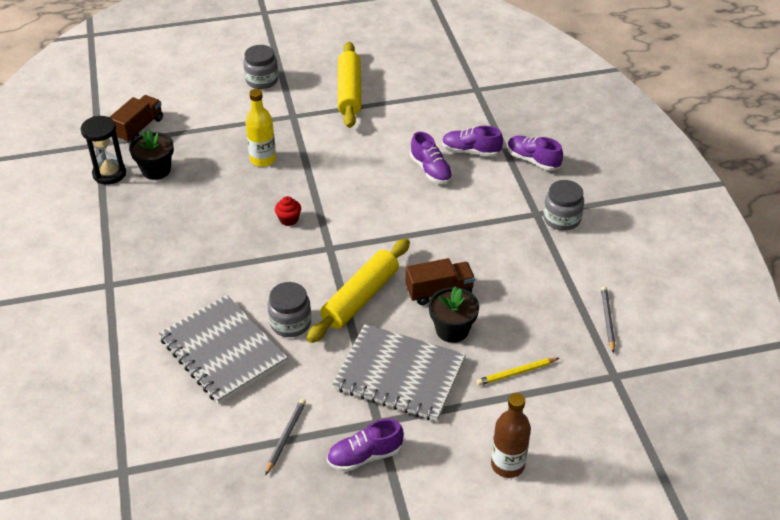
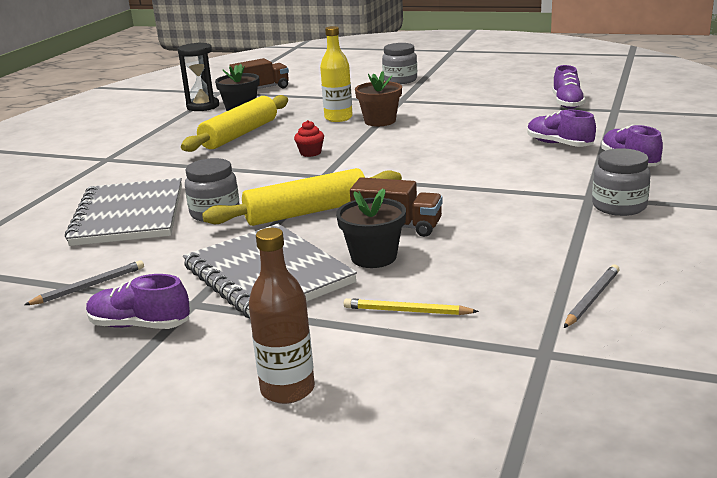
camera: 35 degrees right, 20 degrees down
yellow rolling pin [338,42,361,128] -> yellow rolling pin moved to [181,95,288,152]
purple shoe [410,132,453,184] -> purple shoe moved to [552,65,586,109]
none -> brown flower pot [355,71,402,126]

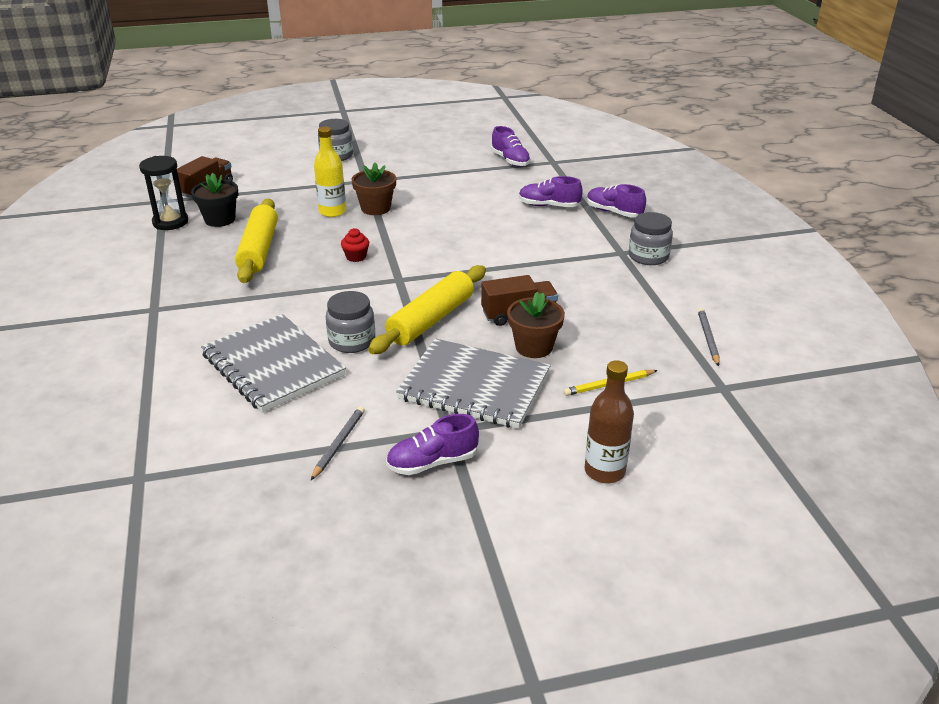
camera: 35 degrees left, 10 degrees up
black flower pot [336,189,406,268] -> brown flower pot [507,292,565,358]

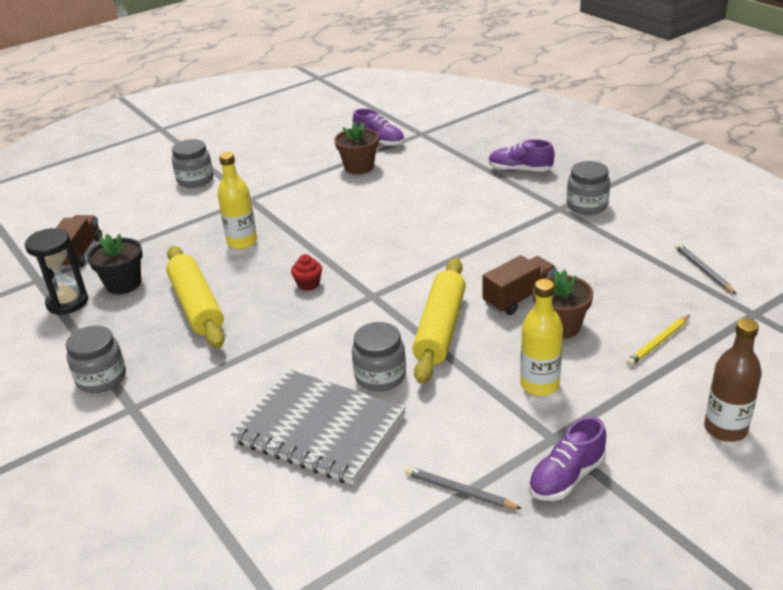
camera: 20 degrees left, 0 degrees up
grey pencil [311,406,365,480] -> grey pencil turned 60 degrees counterclockwise [405,467,522,509]
brown flower pot [352,162,396,215] -> brown flower pot moved to [334,121,379,174]
grey notebook [396,338,551,429] -> yellow bottle [520,279,563,396]
purple shoe [519,176,583,207] -> none
none -> grey jar [66,325,126,393]

